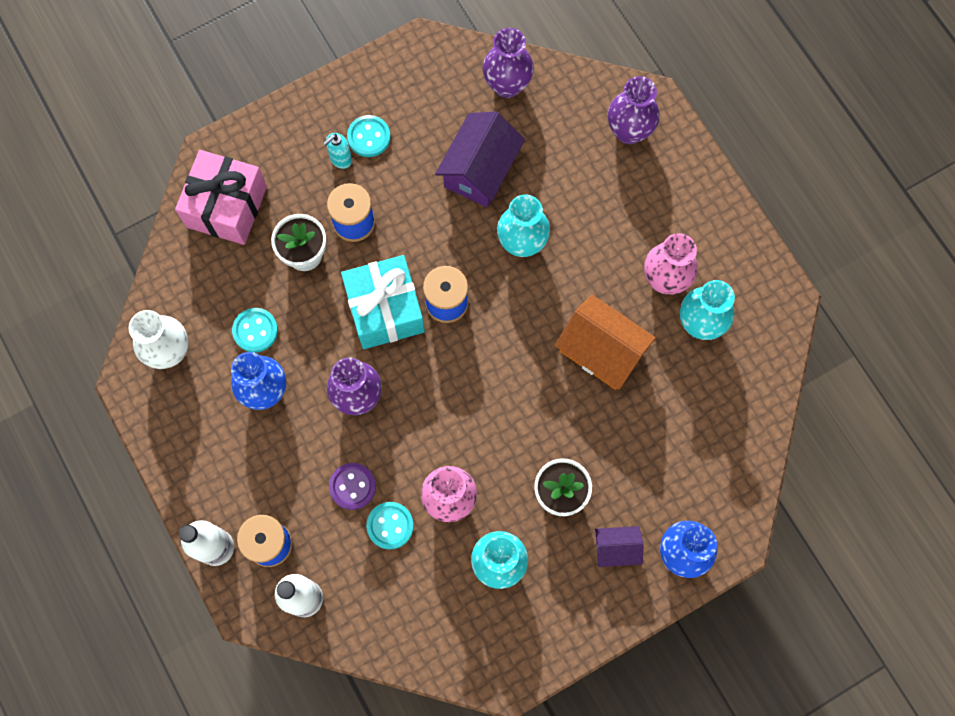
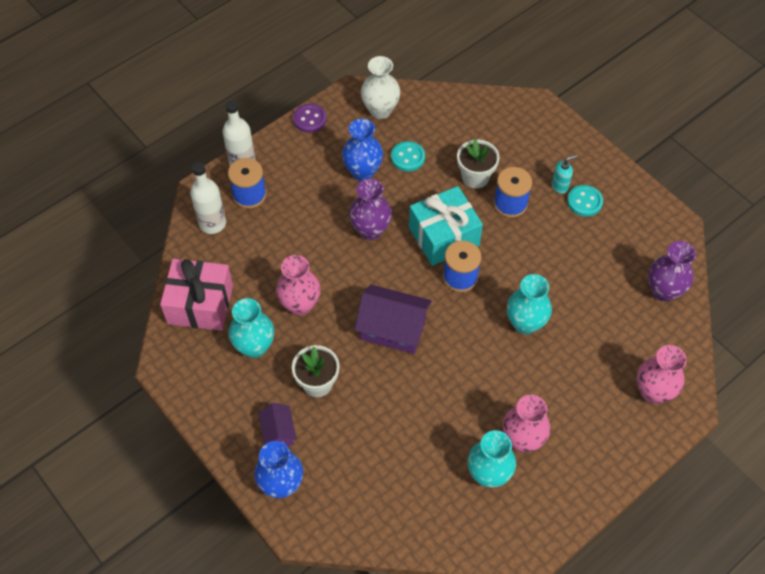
camera: 80 degrees right, 15 degrees down
pink gift [175,150,267,245] -> pink gift moved to [160,259,233,331]
turquoise soap dispenser [323,133,352,169] -> turquoise soap dispenser turned 120 degrees clockwise [552,155,577,194]
purple button [329,463,376,510] -> purple button moved to [293,104,327,133]
turquoise button [366,502,414,550] -> none
purple house [435,111,525,207] -> purple house moved to [355,285,432,354]
orange house [555,295,656,390] -> none
purple vase [608,76,660,144] -> pink vase [637,345,687,404]

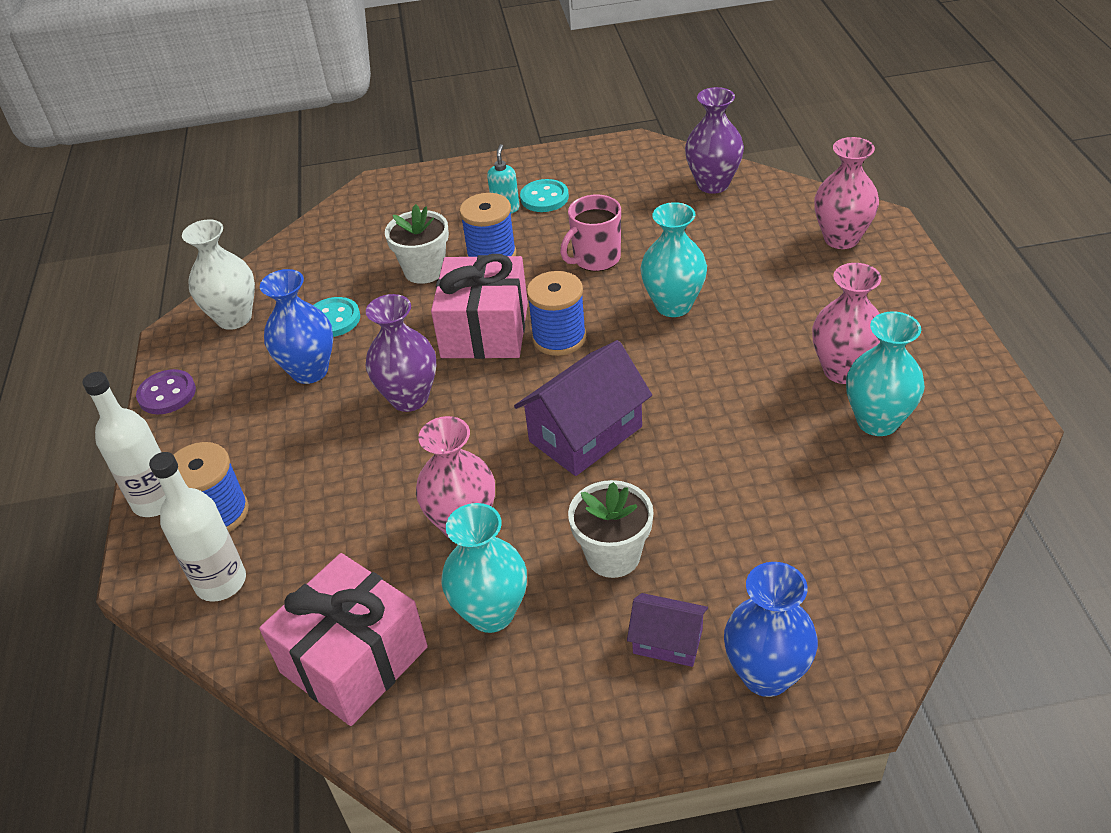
camera: 55 degrees left, 15 degrees down
turquoise gift [409,186,483,266] -> pink gift [431,254,528,359]
none -> pink mug [560,195,621,272]

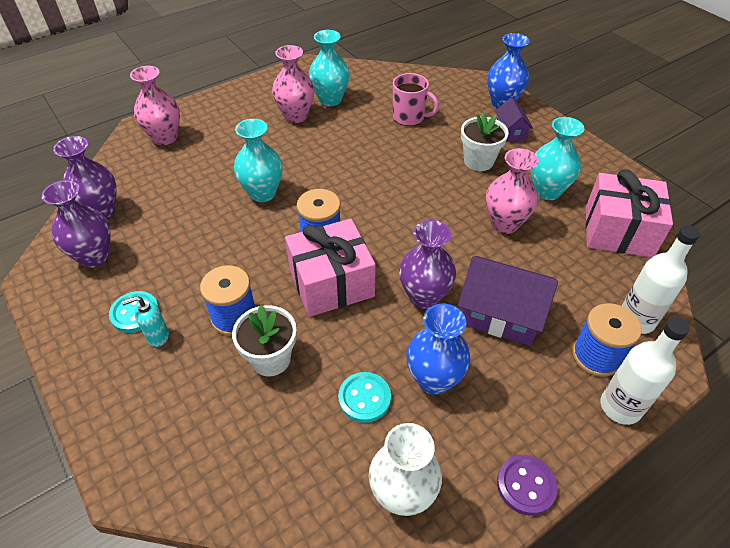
camera: 120 degrees left, 5 degrees up
purple house [514,340,652,476] -> purple house moved to [458,256,558,346]
pink mug [560,195,621,272] -> pink mug moved to [393,73,439,126]
none -> purple vase [42,180,111,268]

